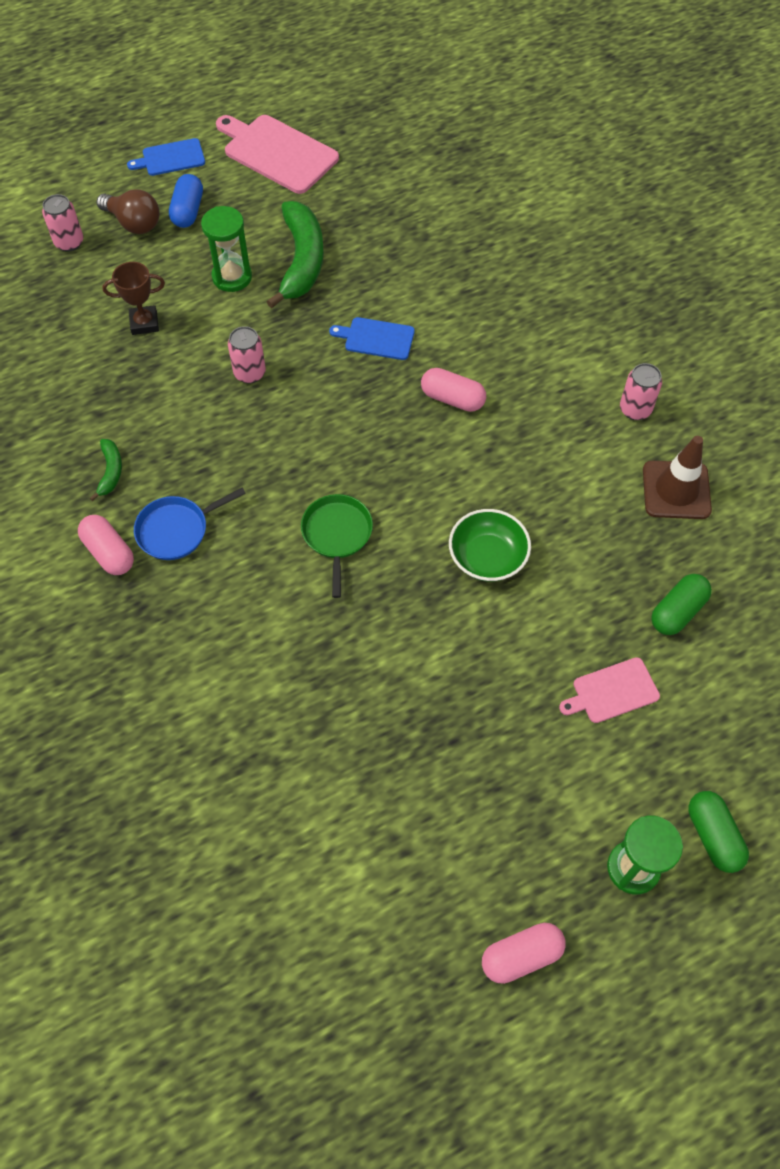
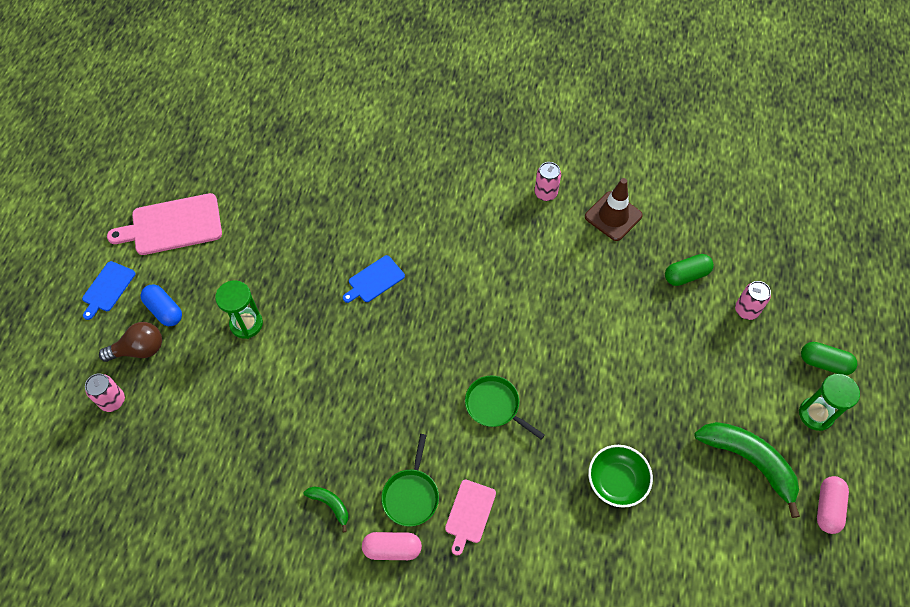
camera: 50 degrees left, 0 degrees up
brown trophy [102,262,165,335] -> none
blue pan [134,488,246,560] -> green pan [381,434,439,527]
pink can [228,326,266,384] -> pink can moved to [735,281,771,320]
green banana [267,201,324,308] -> green banana moved to [694,422,800,518]
pink capsule [421,368,486,412] -> none
green bowl [449,509,531,582] -> green bowl moved to [588,445,653,508]
pink cutting board [559,657,660,723] -> pink cutting board moved to [445,480,496,556]
green capsule [651,574,712,635] -> green capsule turned 75 degrees clockwise [665,254,714,286]

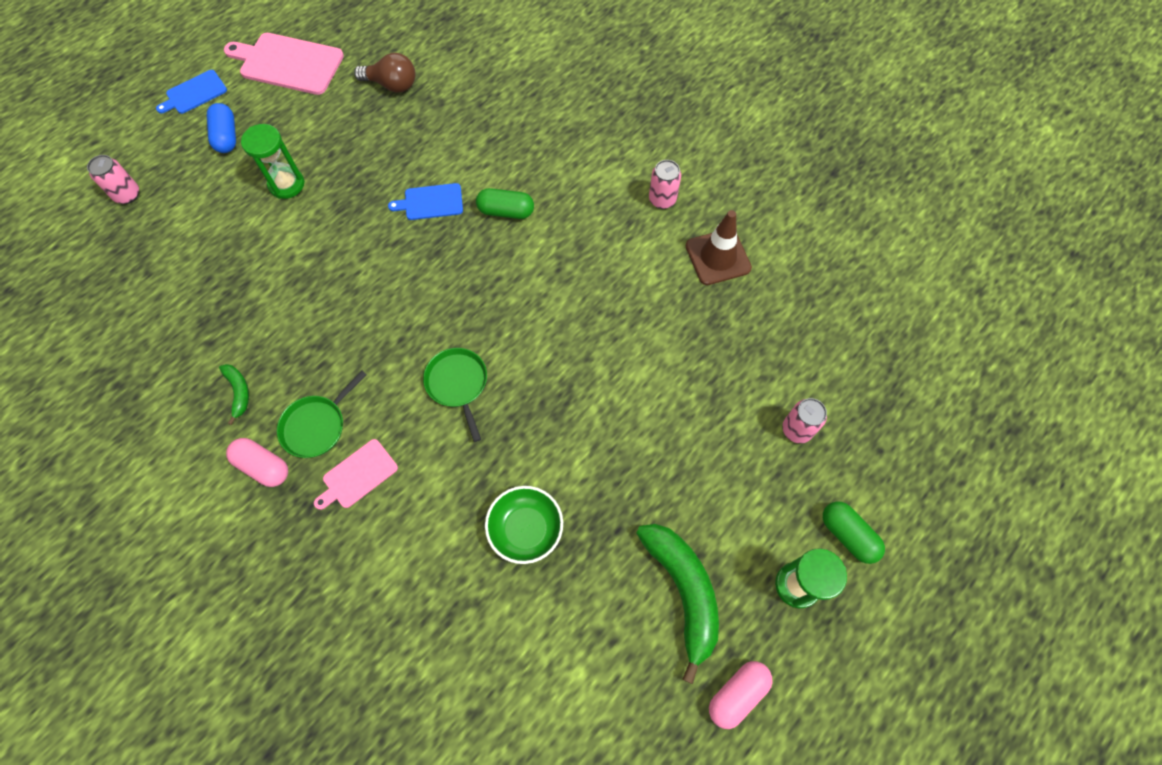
camera: 30 degrees right, 5 degrees up
brown light bulb [99,322,162,362] -> brown light bulb moved to [354,53,416,93]
green capsule [665,254,714,286] -> green capsule moved to [476,188,534,219]

